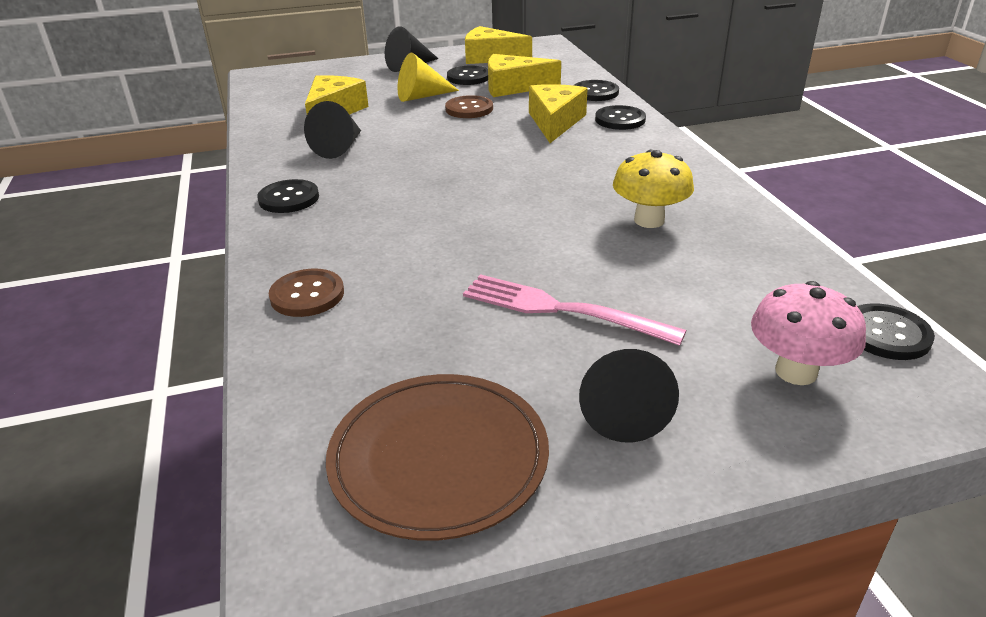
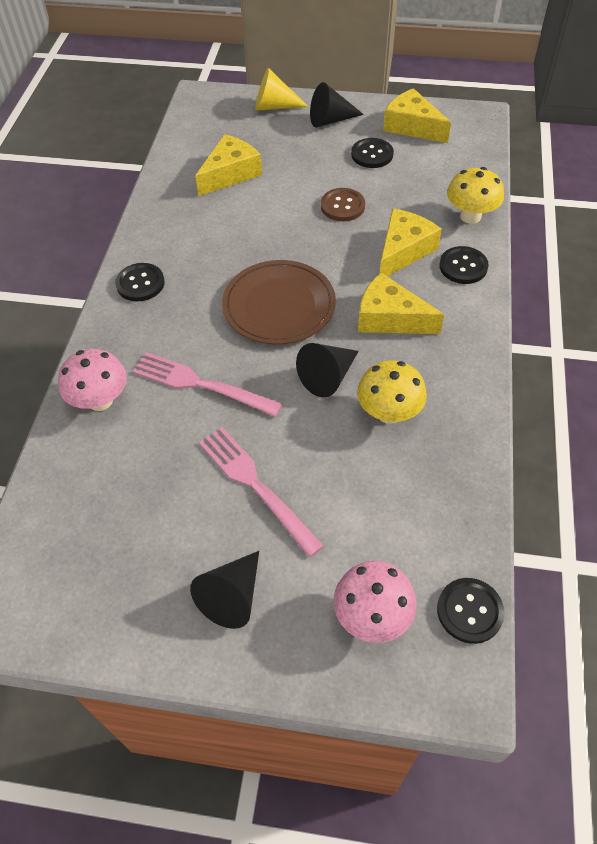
camera: 25 degrees right, 20 degrees up
brown button [269,269,344,317] -> pink mushroom [58,349,127,411]
black cone [304,101,361,159] -> black cone moved to [296,343,359,397]
brown plate [326,374,549,541] -> brown plate moved to [222,260,336,344]
yellow cone [397,53,459,102] -> yellow cone moved to [255,68,309,111]
yellow cheese [488,54,561,97] -> yellow cheese moved to [358,273,444,334]
black button [573,80,619,101] -> yellow mushroom [447,167,504,224]
none -> pink fork [132,352,282,417]

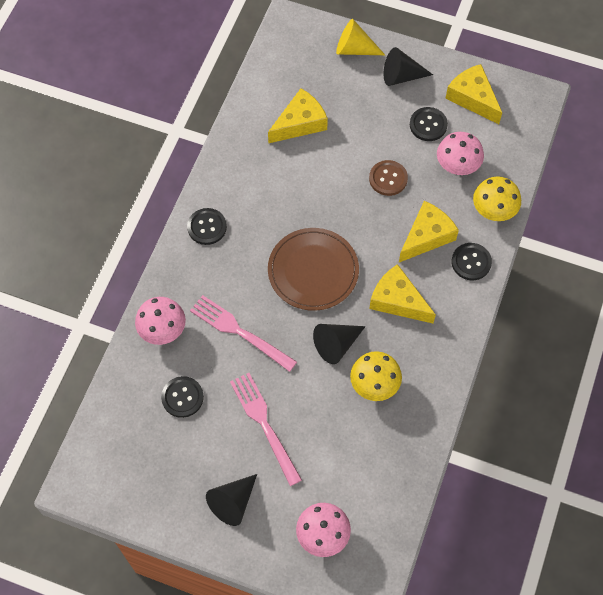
camera: 10 degrees right, 10 degrees up
black button [437,578,505,644] -> black button moved to [161,376,204,418]
none -> pink mushroom [437,132,484,175]

